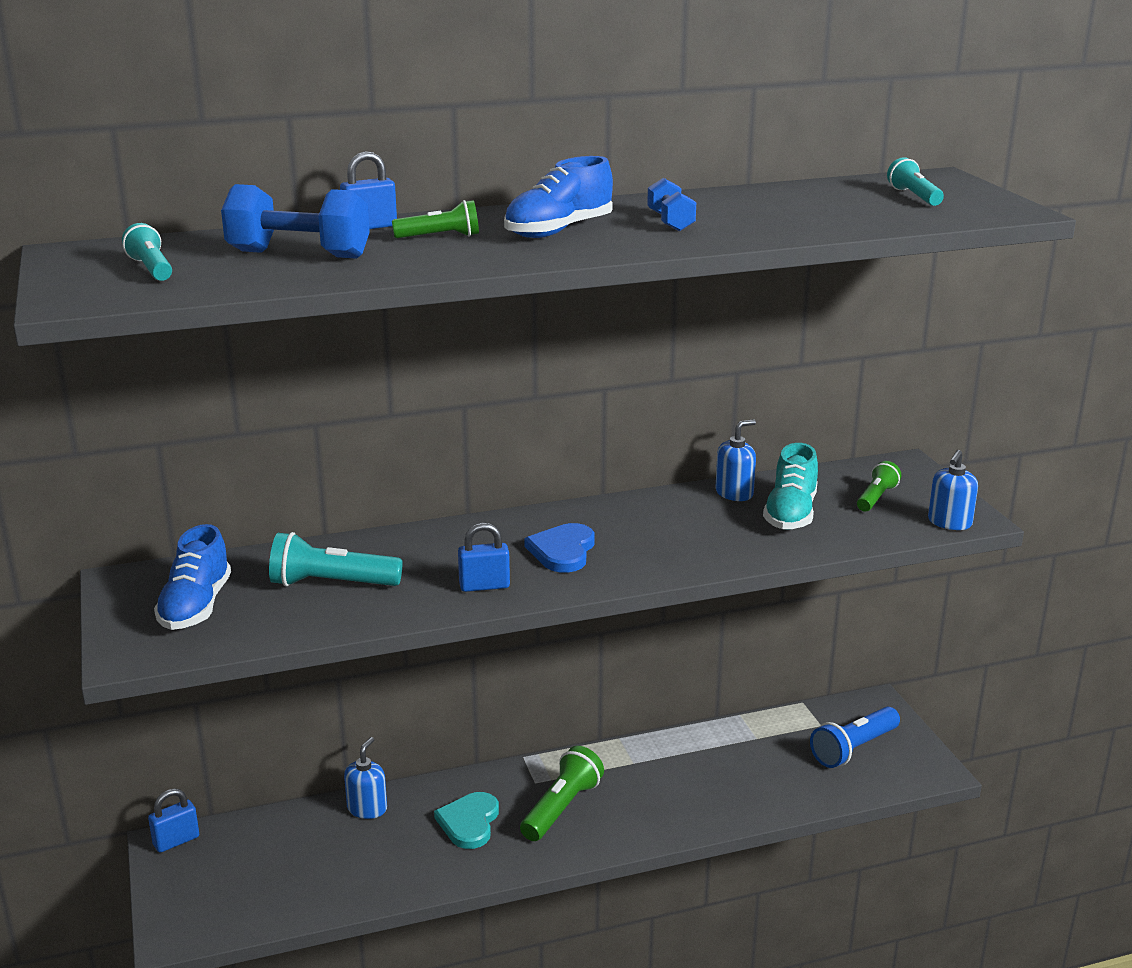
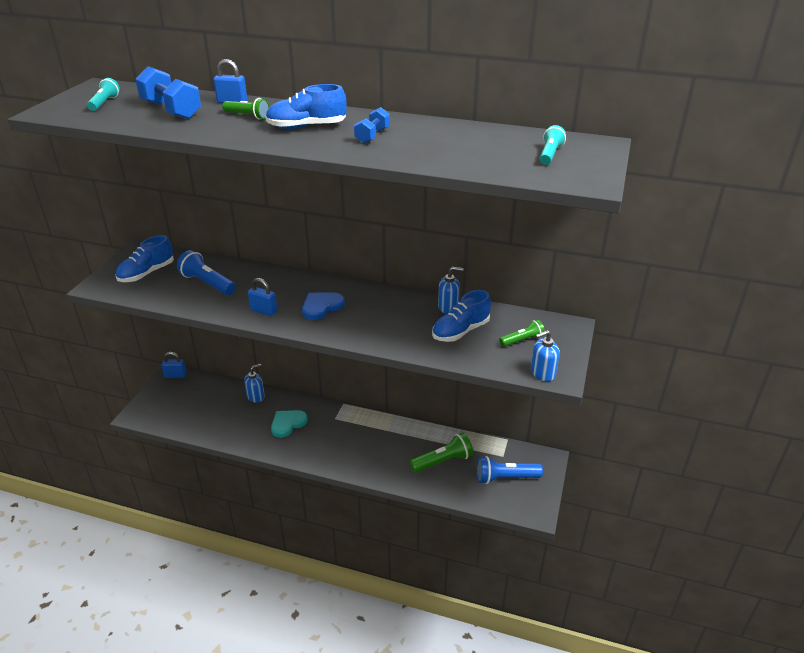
camera: 35 degrees right, 10 degrees up
turquoise flashlight [269,532,403,586] -> blue flashlight [177,250,236,295]
green flashlight [520,746,604,841] -> green flashlight moved to [410,432,473,473]
turquoise shoe [763,443,818,530] -> blue shoe [432,290,491,342]

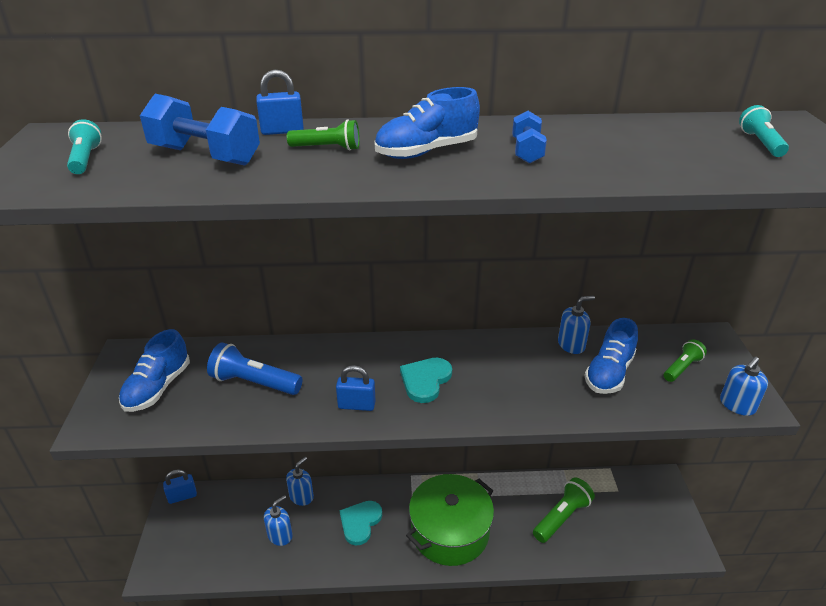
camera: 20 degrees left, 0 degrees up
blue heart [302,292,345,320] -> turquoise heart [400,358,452,403]
blue flashlight [477,456,543,484] -> none
none -> blue soap dispenser [264,495,293,546]
none -> green pot [406,474,494,566]

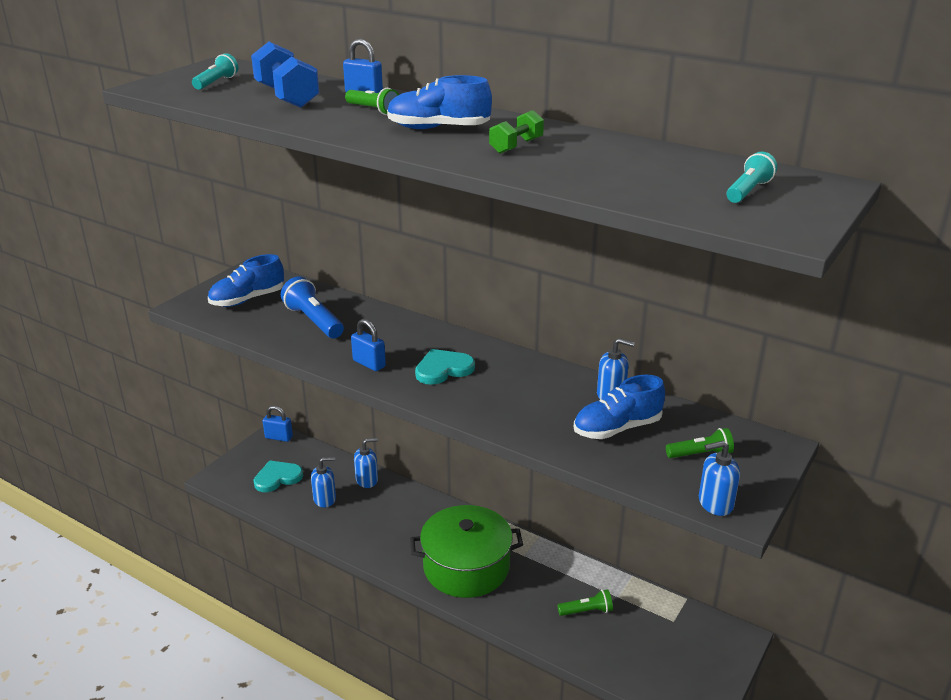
camera: 35 degrees right, 5 degrees down
turquoise heart [340,501,382,545] -> turquoise heart moved to [254,460,303,492]
blue dumbbell [512,111,547,164] -> green dumbbell [489,110,544,154]
green flashlight [533,477,595,543] -> green flashlight [557,589,613,616], size x0.61

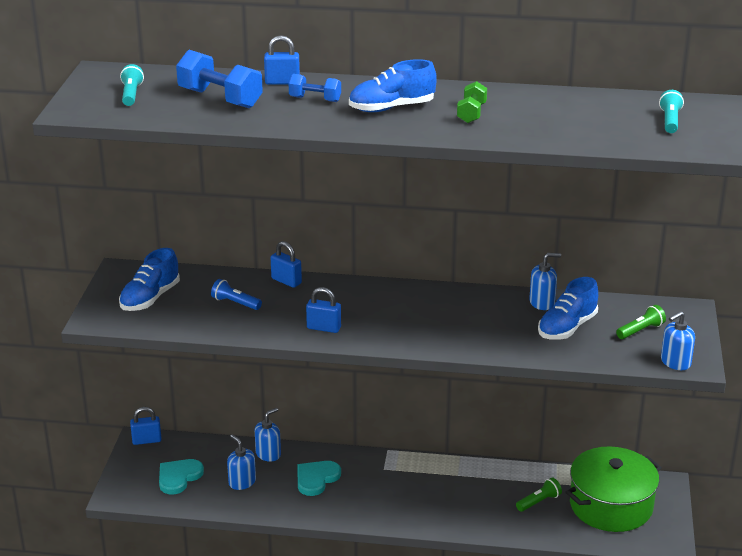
camera: 25 degrees left, 0 degrees up
blue flashlight [281,276,344,338] -> blue flashlight [211,279,262,310], size x0.61
blue soap dispenser [311,457,336,508] -> blue soap dispenser turned 90 degrees counterclockwise [227,434,256,490]
green flashlight [345,88,399,115] -> blue dumbbell [289,74,341,102]
green pot [410,505,523,598] -> green pot moved to [566,447,662,532]
turquoise heart [415,349,475,385] -> turquoise heart moved to [298,461,341,496]
none -> blue padlock [271,241,302,288]

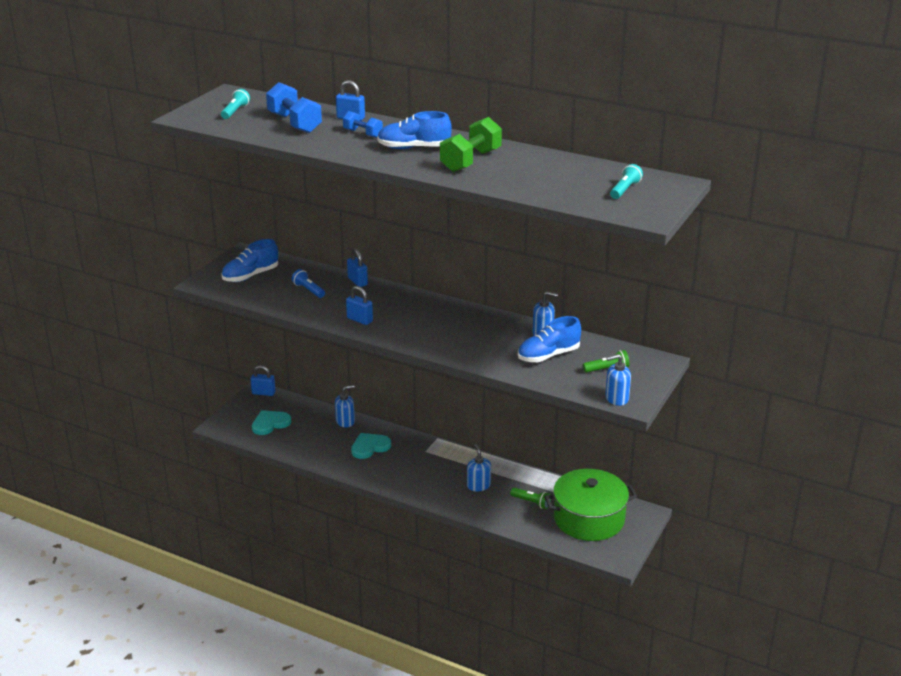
camera: 20 degrees right, 0 degrees up
blue soap dispenser [227,434,256,490] -> blue soap dispenser moved to [467,444,491,491]
green dumbbell [457,81,487,123] -> green dumbbell [440,117,502,172], size x1.73
green flashlight [516,478,562,512] -> green flashlight turned 45 degrees clockwise [510,488,551,509]

